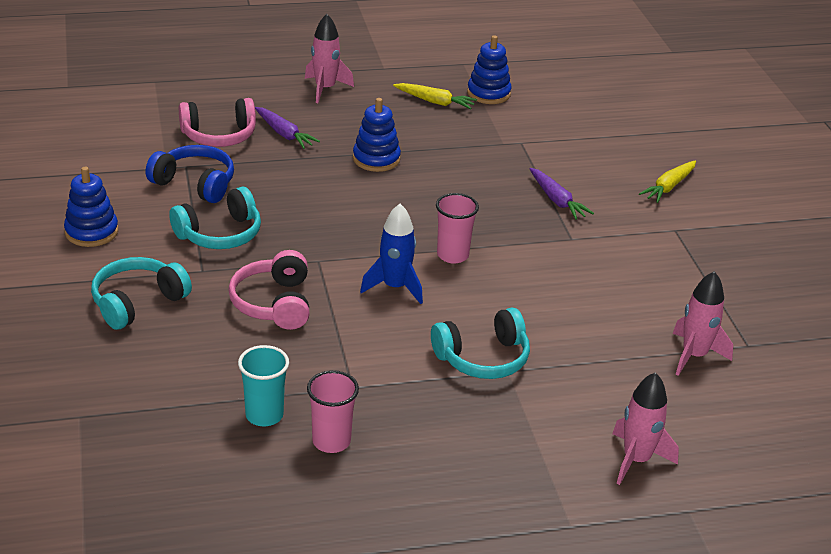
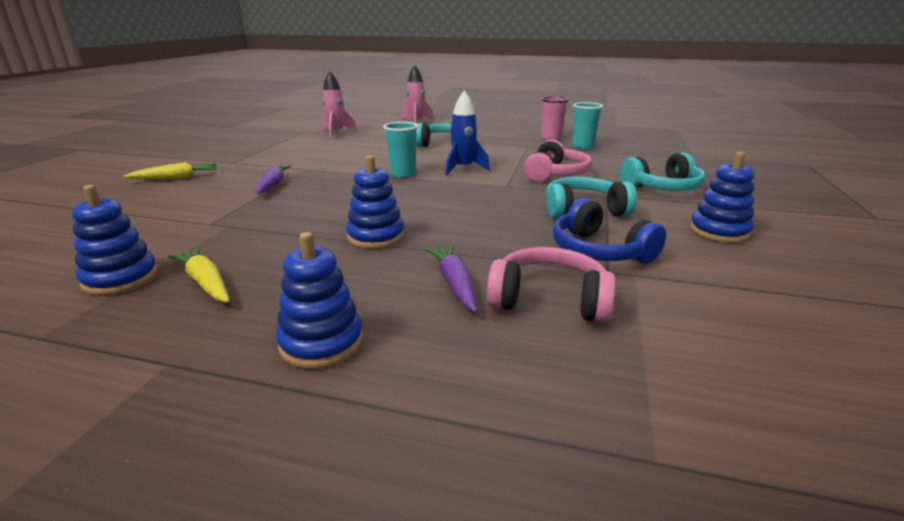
camera: 150 degrees left, 10 degrees down
pink rocket [305,14,354,103] -> blue stacking toy [276,232,363,369]
pink cup [436,193,479,264] -> turquoise cup [383,122,418,178]

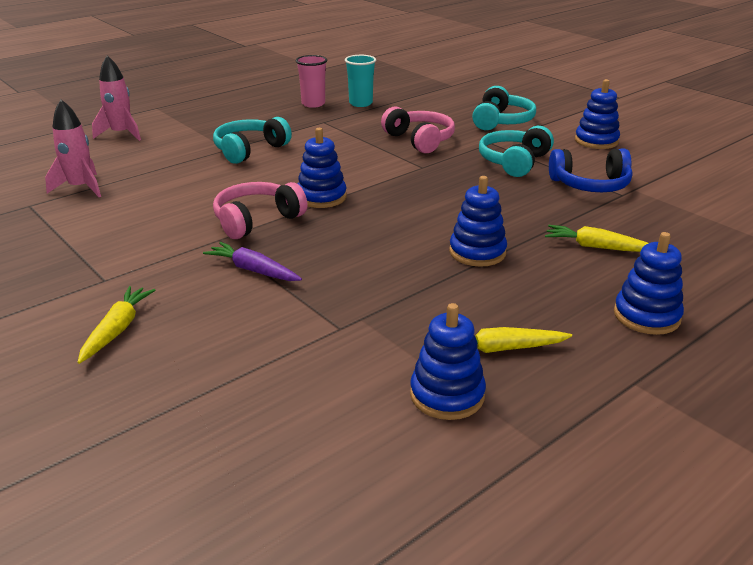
camera: 55 degrees left, 5 degrees up
turquoise cup [383,122,418,178] -> blue stacking toy [298,128,347,208]
purple carrot [425,245,477,312] -> yellow carrot [545,225,648,252]
blue rocket [445,91,490,175] -> none
pink headphones [487,247,616,323] -> pink headphones moved to [213,182,307,239]

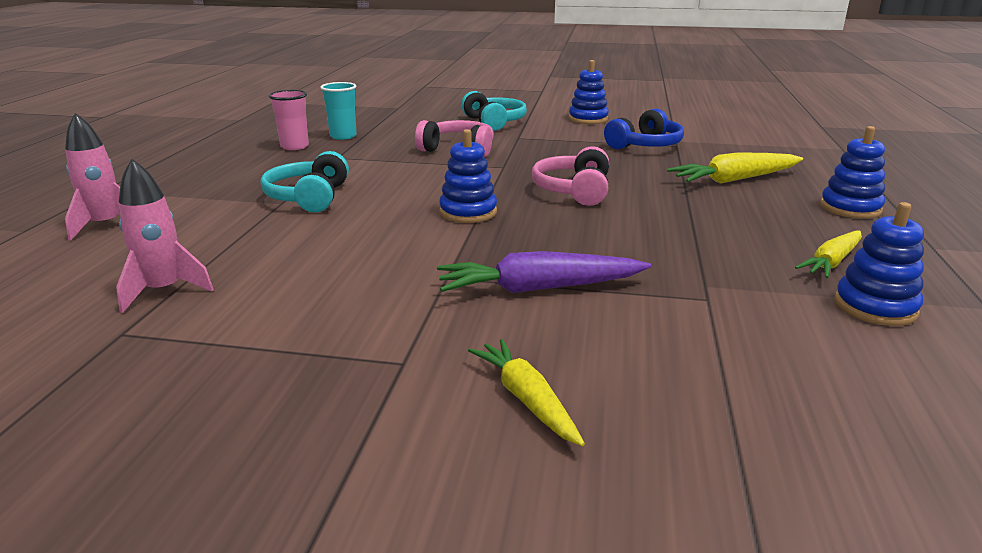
camera: 40 degrees left, 5 degrees down
purple carrot [203,242,302,281] -> purple carrot [437,251,651,293], size x1.51
pink headphones [213,182,307,239] -> pink headphones moved to [532,146,609,206]
blue stacking toy [449,176,507,267] -> none
turquoise headphones [479,126,554,177] -> none
yellow carrot [545,225,648,252] -> yellow carrot [667,152,803,184], size x1.51

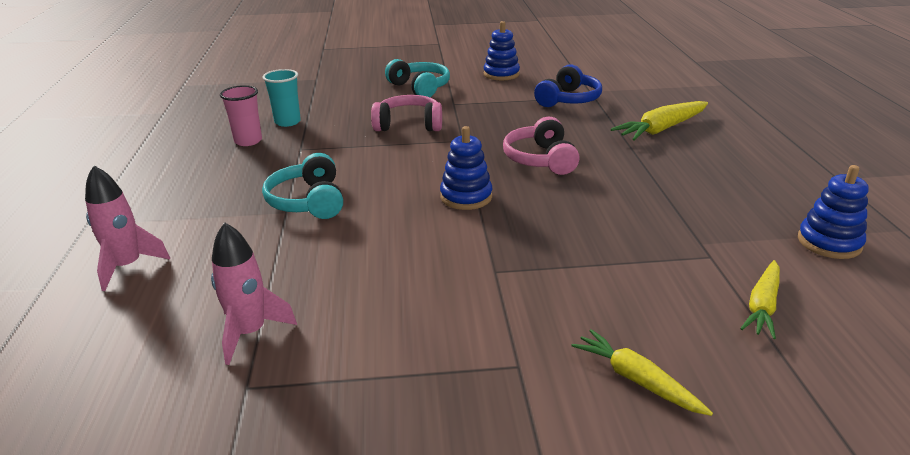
camera: 15 degrees left, 5 degrees up
purple carrot [437,251,651,293] -> none
yellow carrot [795,231,862,278] -> yellow carrot moved to [740,260,780,339]
blue stacking toy [820,126,885,219] -> none

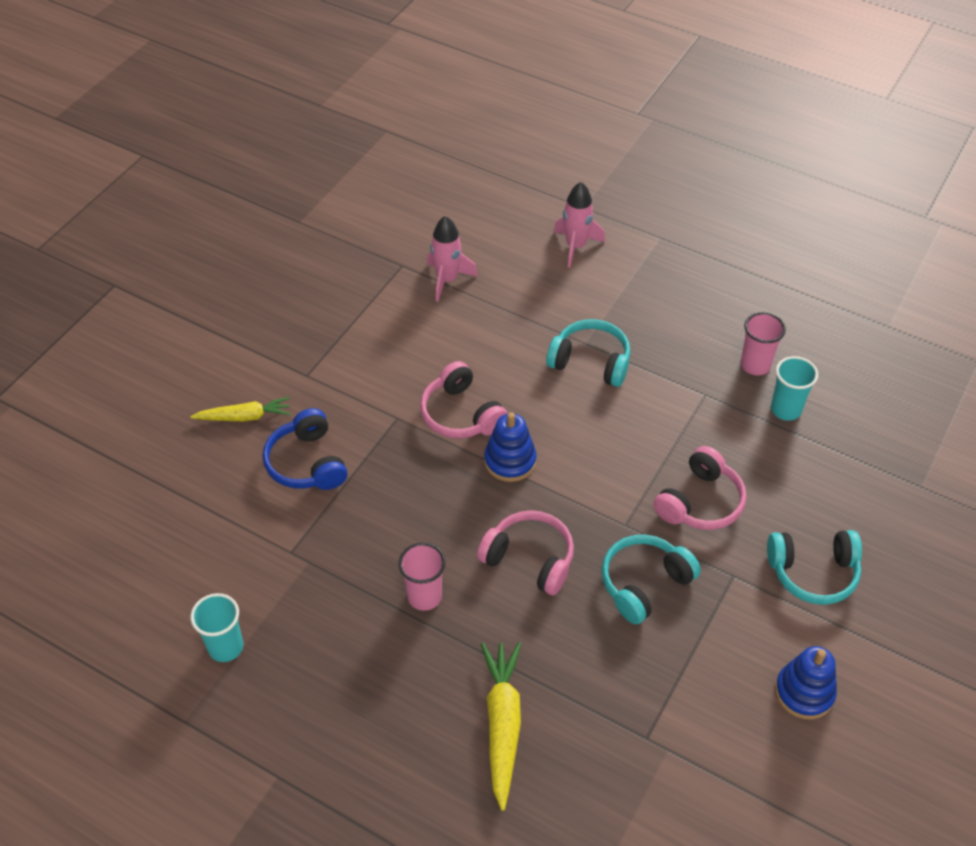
camera: 125 degrees right, 20 degrees up
blue headphones [534,64,602,107] -> blue headphones moved to [263,408,347,490]
yellow carrot [740,260,780,339] -> none
blue stacking toy [798,165,869,259] -> turquoise cup [191,593,243,662]
none -> pink cup [399,543,446,611]
none -> pink headphones [420,361,507,438]
none -> turquoise headphones [601,535,701,624]

